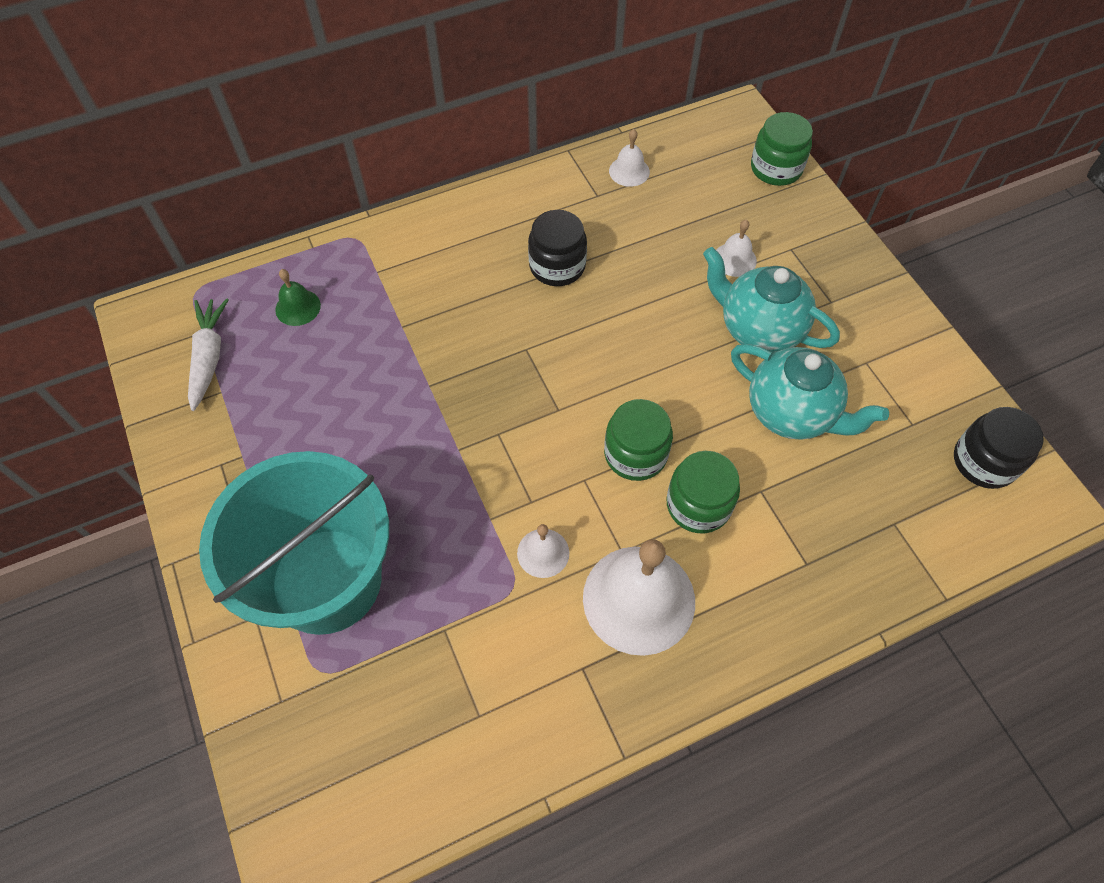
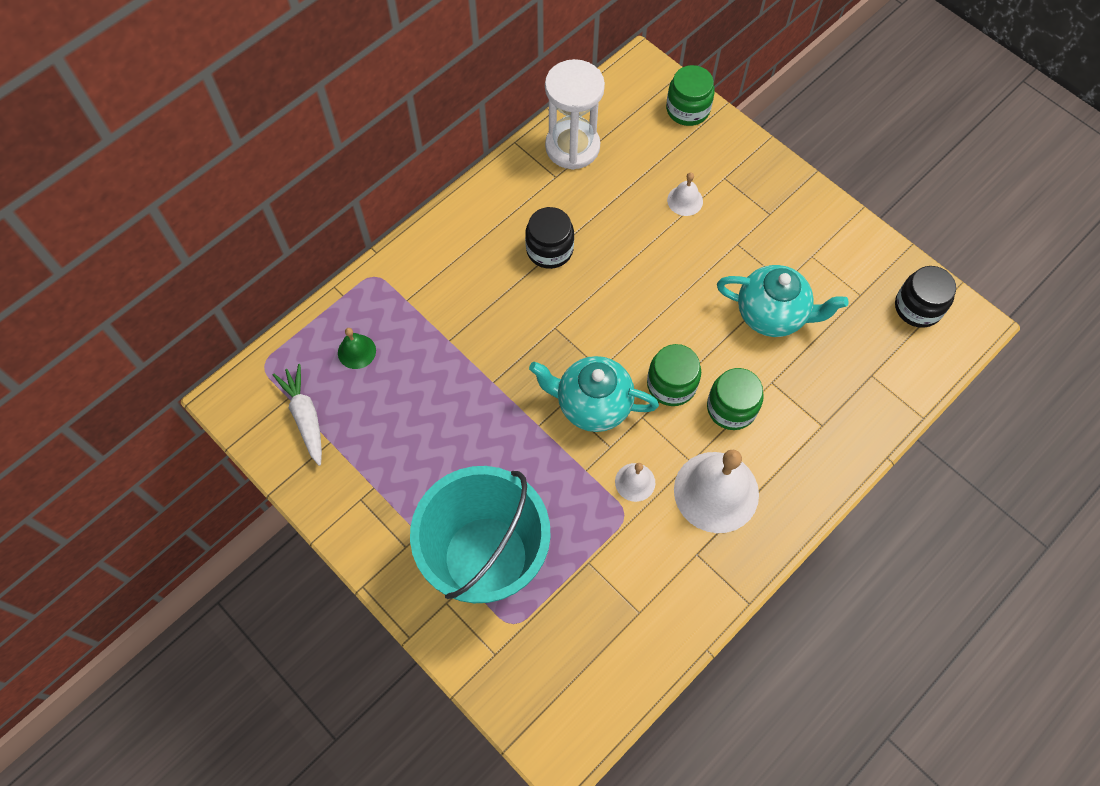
camera: 20 degrees left, 5 degrees up
white bell [609,129,650,187] -> white hourglass [545,59,605,170]
turquoise teapot [703,247,840,353] -> turquoise teapot moved to [529,356,659,432]

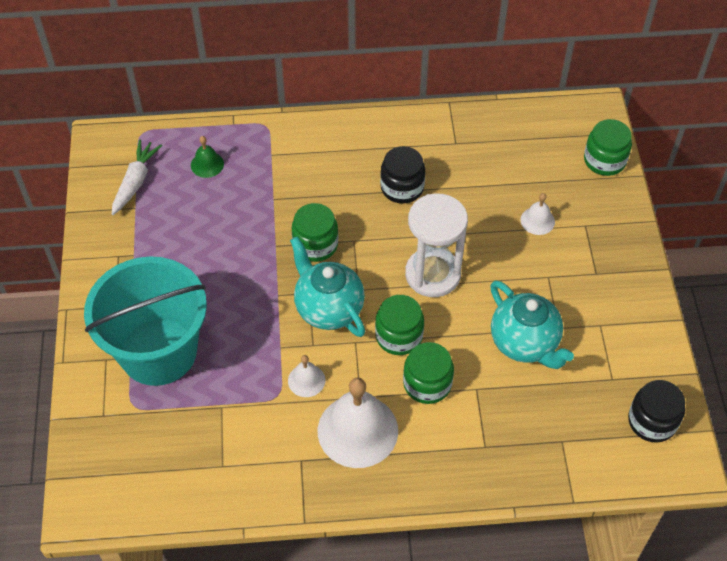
camera: 40 degrees right, 10 degrees down
white hourglass [545,59,605,170] -> white hourglass moved to [405,193,468,297]
none -> green jar [292,203,338,262]

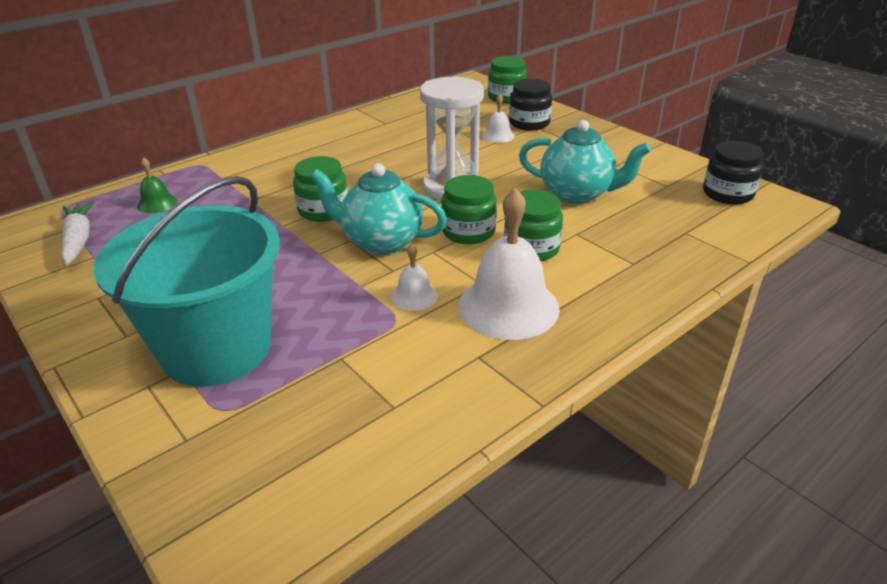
camera: 35 degrees left, 20 degrees down
black jar [380,146,425,203] -> black jar moved to [509,79,552,131]

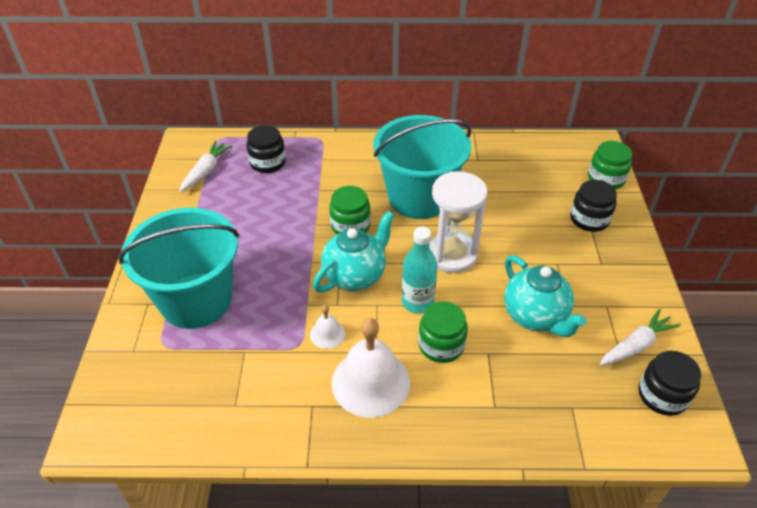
camera: 40 degrees right, 10 degrees up
green bell [137,157,177,213] -> black jar [246,125,286,173]
turquoise teapot [310,163,447,255] -> turquoise teapot turned 75 degrees clockwise [313,211,394,292]
green jar [441,175,497,244] -> turquoise bottle [402,227,438,314]
white bell [482,94,515,143] -> none
none -> turquoise bucket [374,115,472,219]
none -> white carrot [600,309,680,366]

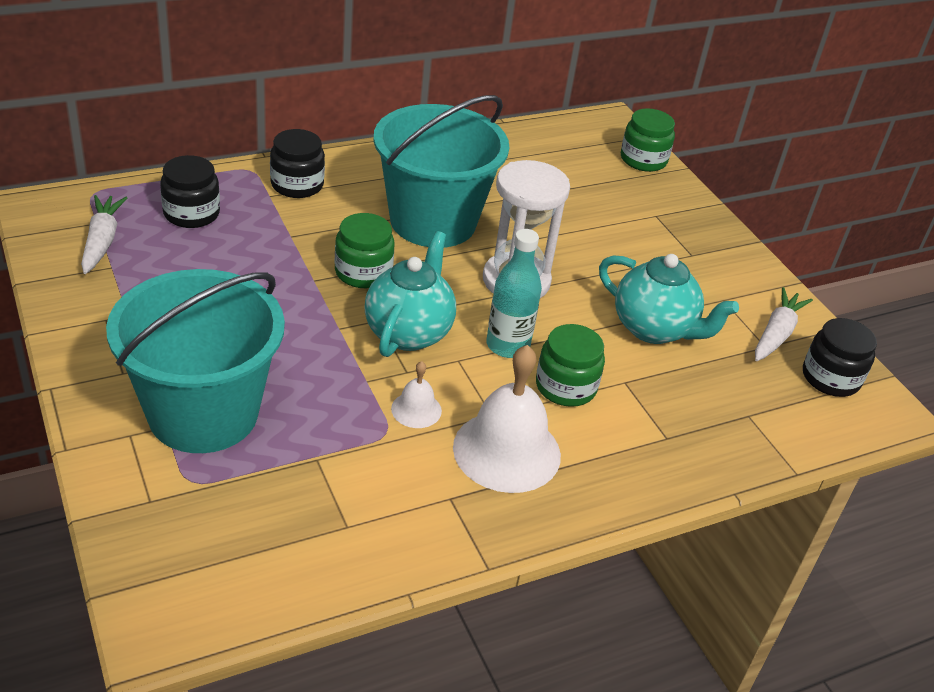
camera: 30 degrees left, 5 degrees down
black jar [570,180,617,232] -> black jar moved to [270,129,325,198]

